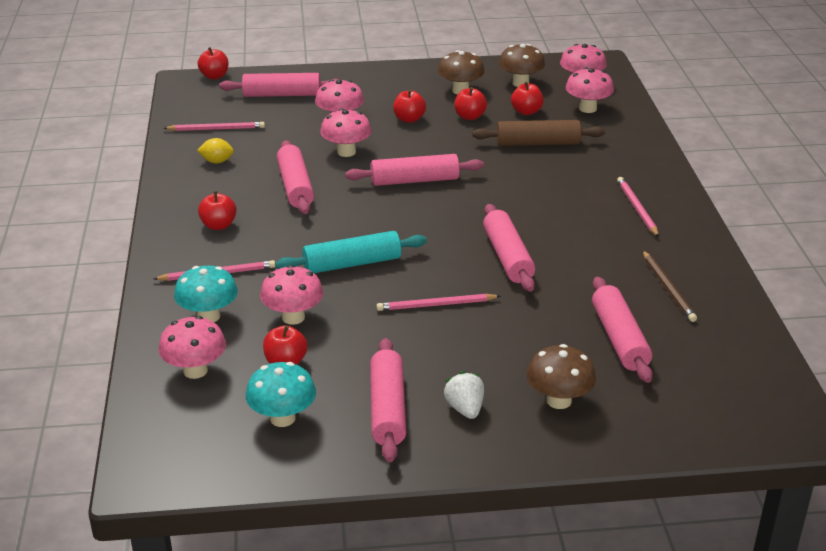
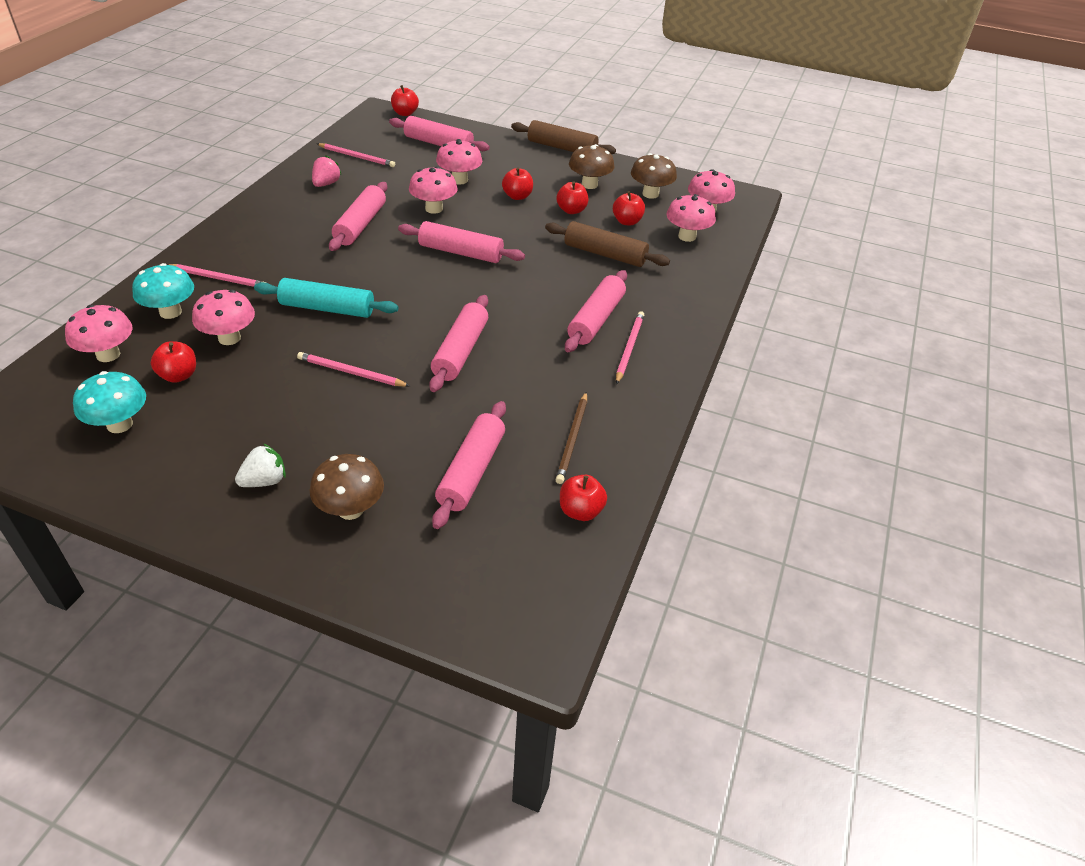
camera: 25 degrees right, 10 degrees up
yellow lemon [197,138,234,164] -> pink strawberry [312,155,342,187]
red apple [198,191,237,230] -> red apple moved to [560,475,607,521]
pink rolling pin [370,338,406,462] -> pink rolling pin moved to [565,270,627,352]
white strawberry [444,371,484,419] -> white strawberry turned 45 degrees clockwise [235,443,286,487]
none -> brown rolling pin [511,120,616,154]

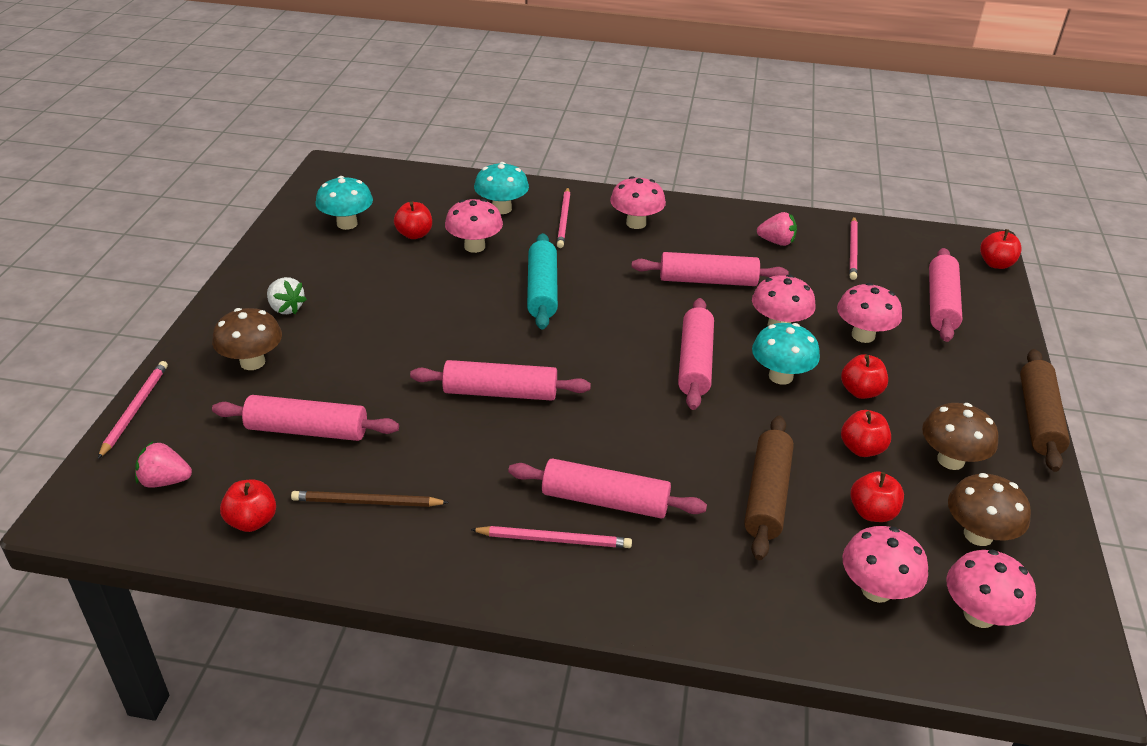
camera: 80 degrees right, 5 degrees down
pink mushroom [65,305,132,362] -> pink mushroom moved to [610,176,666,229]
pink pencil [297,352,410,387] -> pink pencil moved to [98,361,168,459]
none -> pink strawberry [135,442,192,488]
none -> turquoise mushroom [752,323,820,385]

